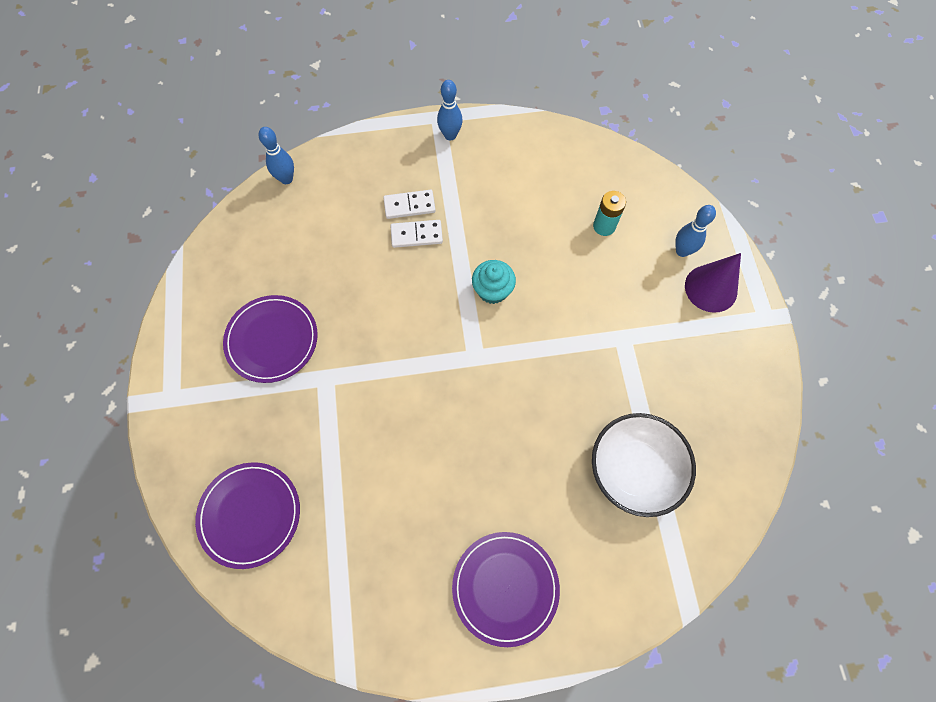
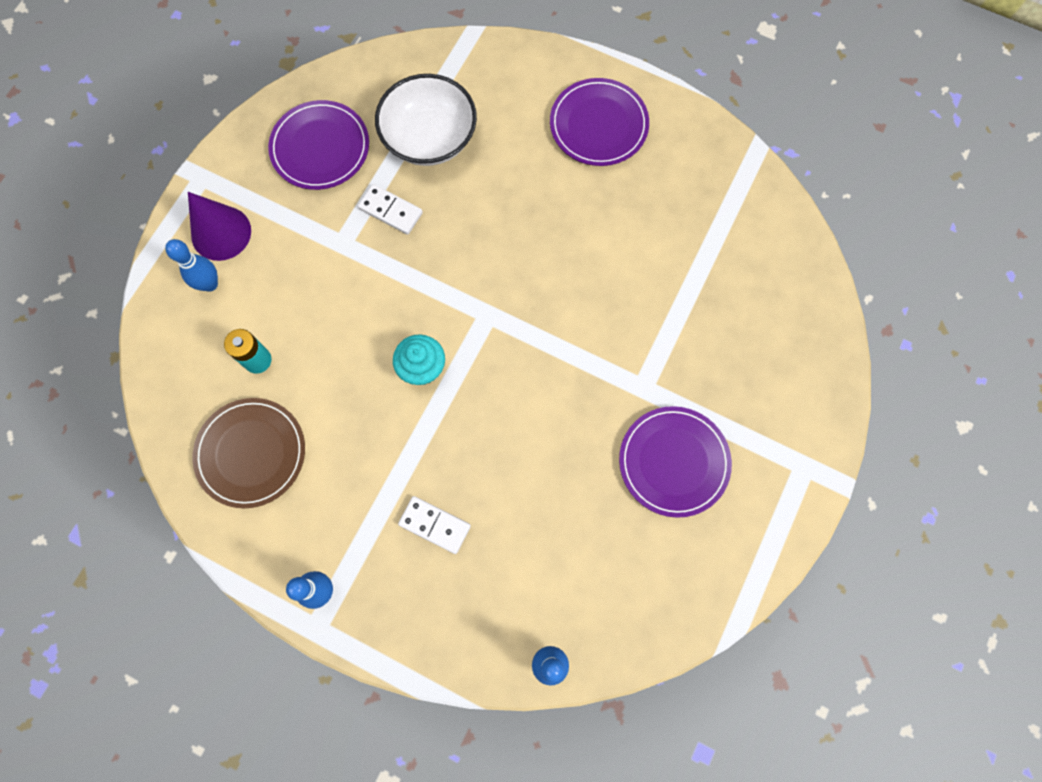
camera: 145 degrees left, 5 degrees up
purple plate [195,462,300,569] -> purple plate moved to [268,100,369,190]
white domino [391,220,443,248] -> white domino moved to [358,184,423,235]
none -> brown plate [192,398,305,508]

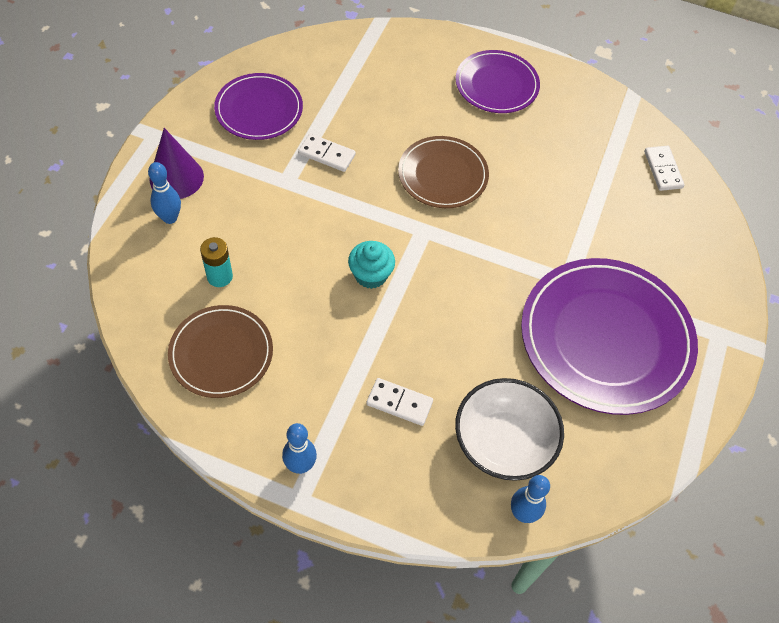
camera: 10 degrees left, 15 degrees down
white bowl [375,74,477,166] -> white bowl moved to [455,378,564,481]
purple plate [619,406,732,518] -> purple plate [521,258,698,415], size x1.75
none -> brown plate [398,136,489,208]
none -> white domino [644,146,685,191]

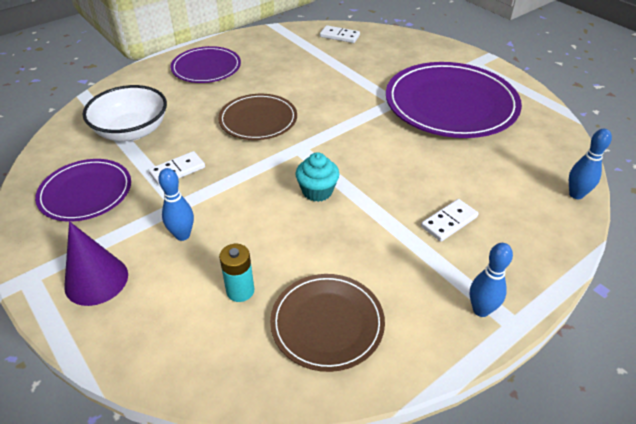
camera: 55 degrees left, 15 degrees down
blue bowling pin [148,162,181,224] -> blue bowling pin moved to [158,168,194,241]
white bowl [455,378,564,481] -> white bowl moved to [83,85,167,141]

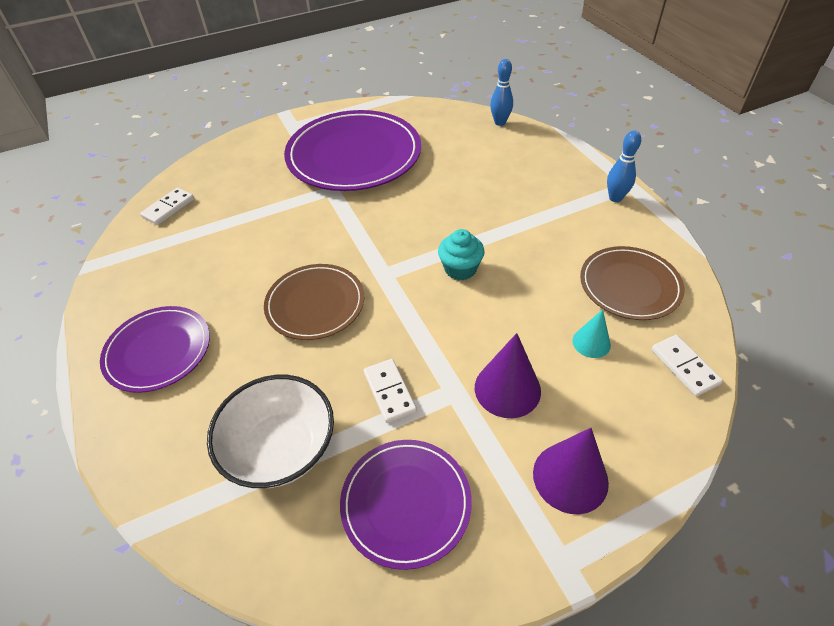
camera: 75 degrees left, 5 degrees up
blue bowling pin [158,168,194,241] -> purple cone [475,333,541,418]
turquoise battery [219,244,254,302] -> turquoise cone [572,309,611,358]
white domino [421,199,479,242] -> white domino moved to [651,335,723,396]

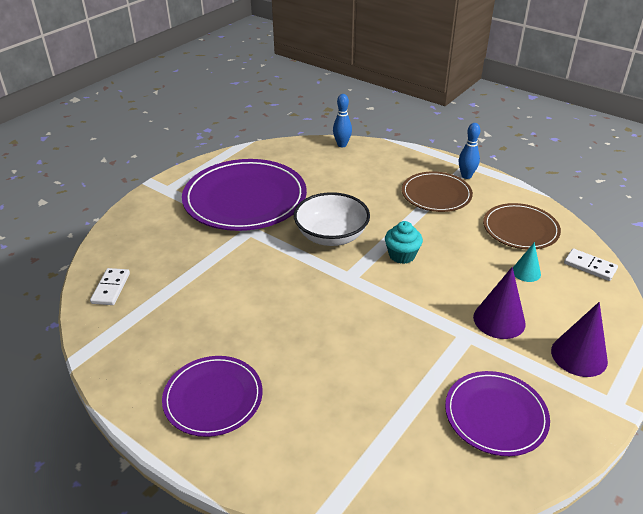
camera: 30 degrees left, 10 degrees down
white bowl [207,375,334,488] -> white bowl moved to [294,192,370,246]
brown plate [264,264,364,340] -> brown plate moved to [402,172,473,212]
white domino [364,359,417,423] -> none

